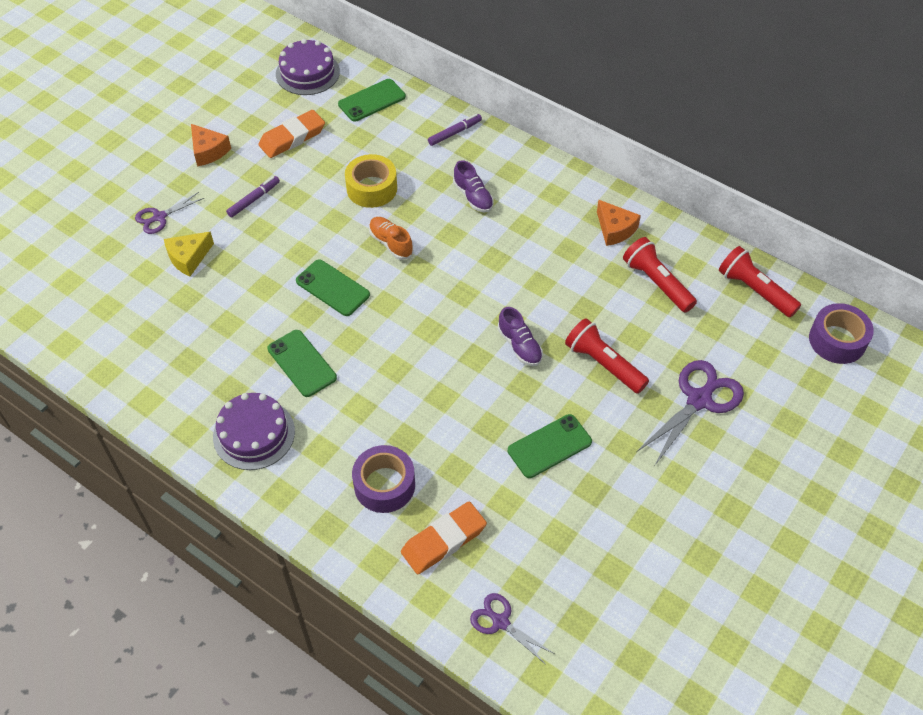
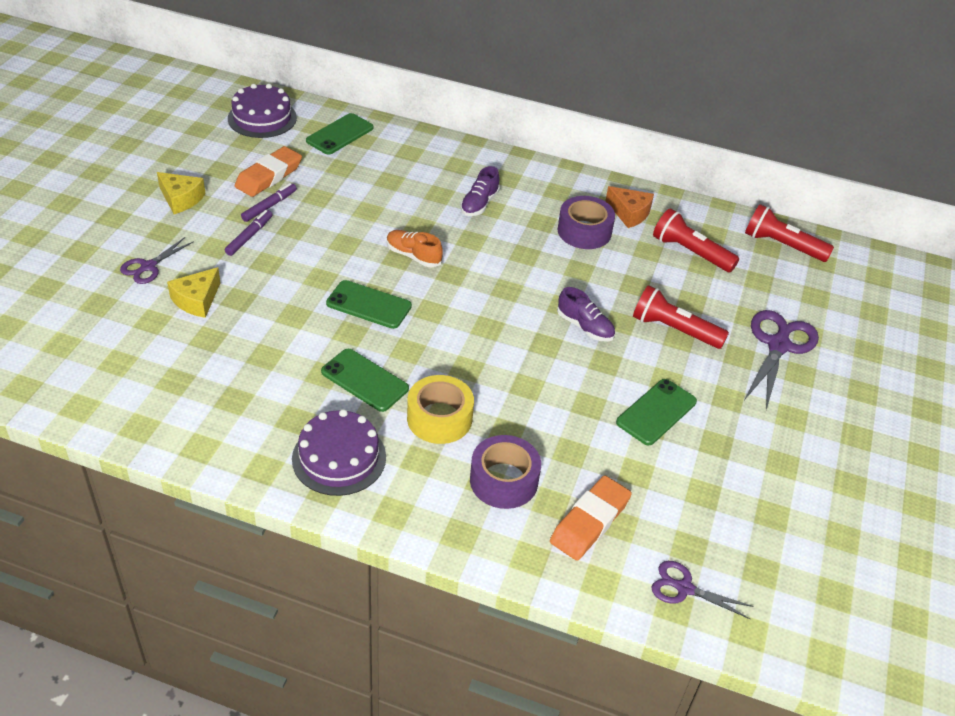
camera: 20 degrees left, 10 degrees down
orange cheese [191,124,231,167] -> yellow cheese [157,172,206,214]
yellow tape [345,154,397,208] -> yellow tape moved to [407,375,474,444]
purple marker [428,114,482,146] -> purple marker moved to [241,183,297,222]
purple shoe [453,160,494,212] -> purple shoe turned 75 degrees clockwise [460,166,500,216]
purple tape [809,303,874,364] -> purple tape moved to [558,196,615,249]

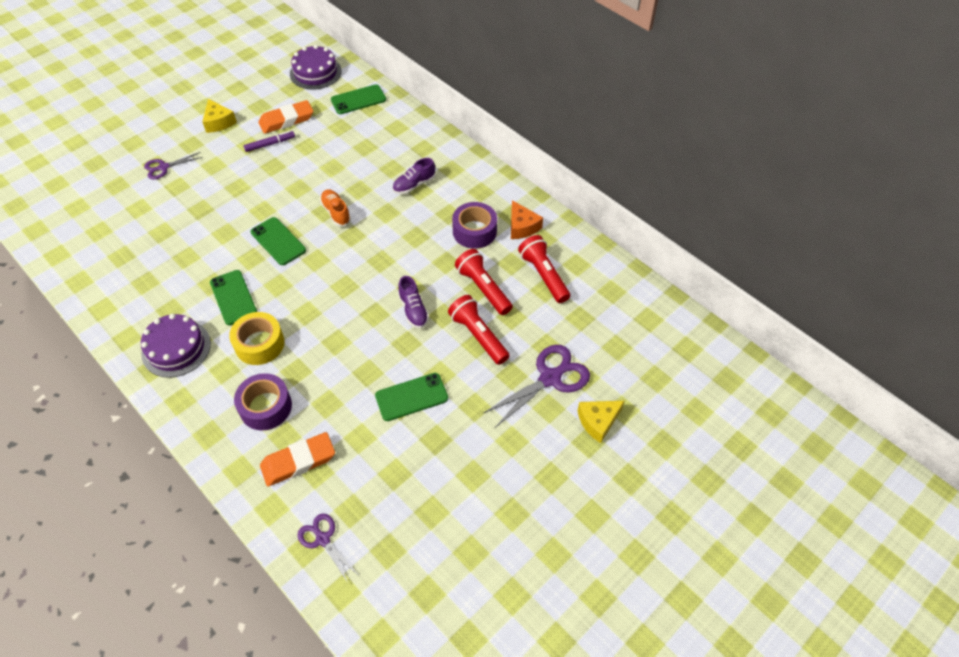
camera: 30 degrees right, 10 degrees up
yellow cheese [167,267,220,318] -> yellow cheese moved to [577,401,625,443]
purple marker [225,210,273,256] -> none
red flashlight [745,204,834,262] -> red flashlight moved to [455,249,513,315]

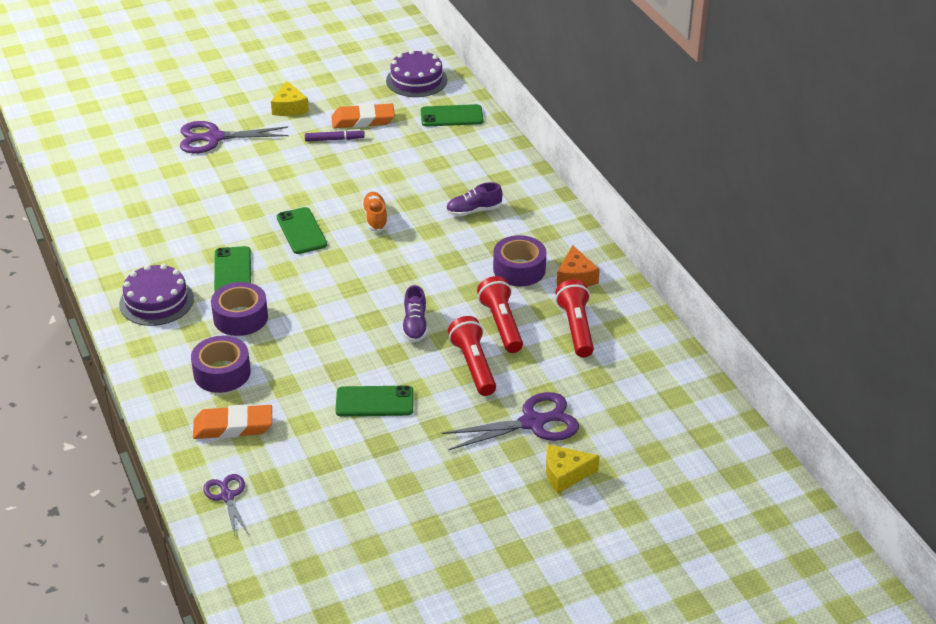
camera: 20 degrees right, 15 degrees down
purple scissors [144,152,203,179] -> purple scissors [180,121,289,153], size x1.70
yellow tape [229,312,284,365] -> purple tape [211,282,268,336]

